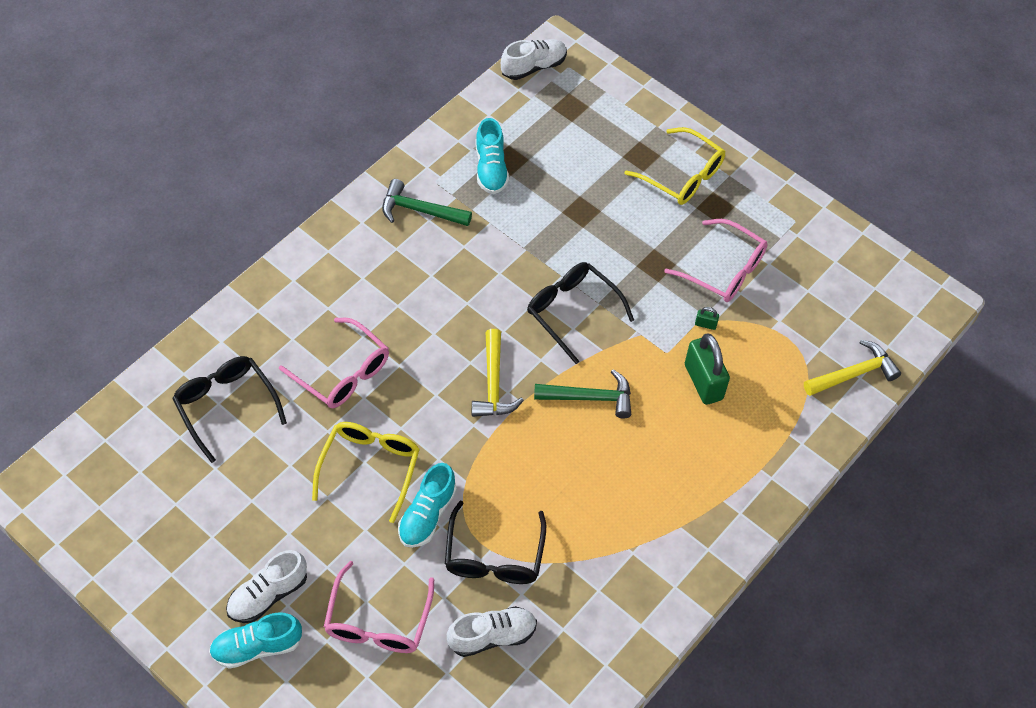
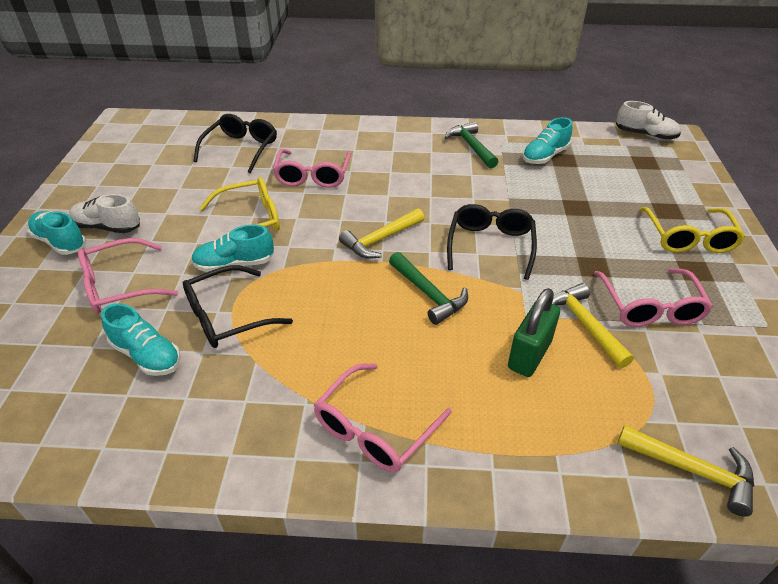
camera: 55 degrees right, 15 degrees down
white shoe [447,606,537,657] -> turquoise shoe [101,303,181,376]
green padlock [695,307,719,330] -> yellow hammer [552,283,634,368]
none -> pink glasses [314,363,452,472]

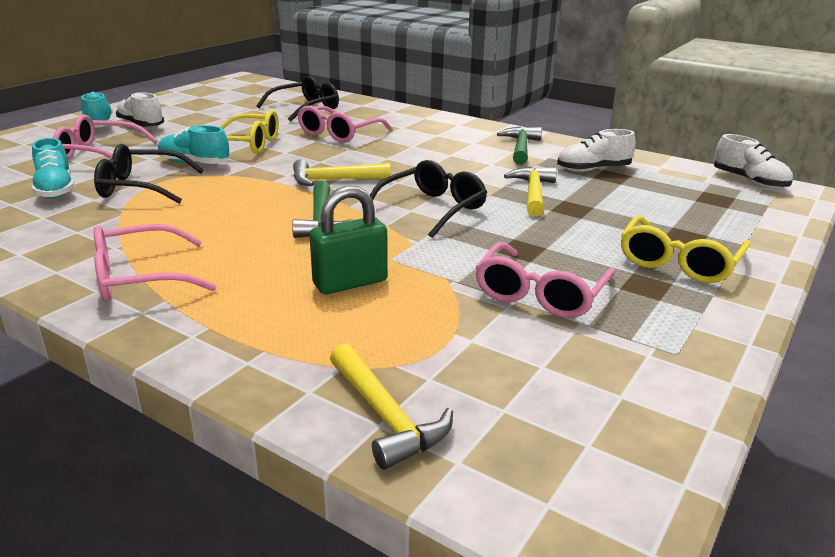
camera: 30 degrees right, 15 degrees down
turquoise shoe [522,117,572,164] -> white shoe [557,129,636,172]
yellow hammer [552,283,634,368] -> yellow hammer moved to [504,167,557,217]

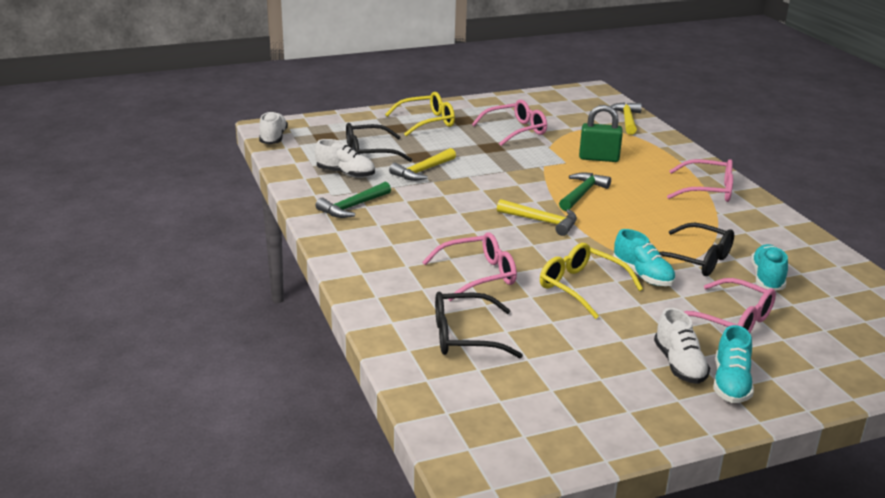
camera: 145 degrees left, 0 degrees up
black glasses [370,160,487,238] -> black glasses moved to [346,123,413,162]

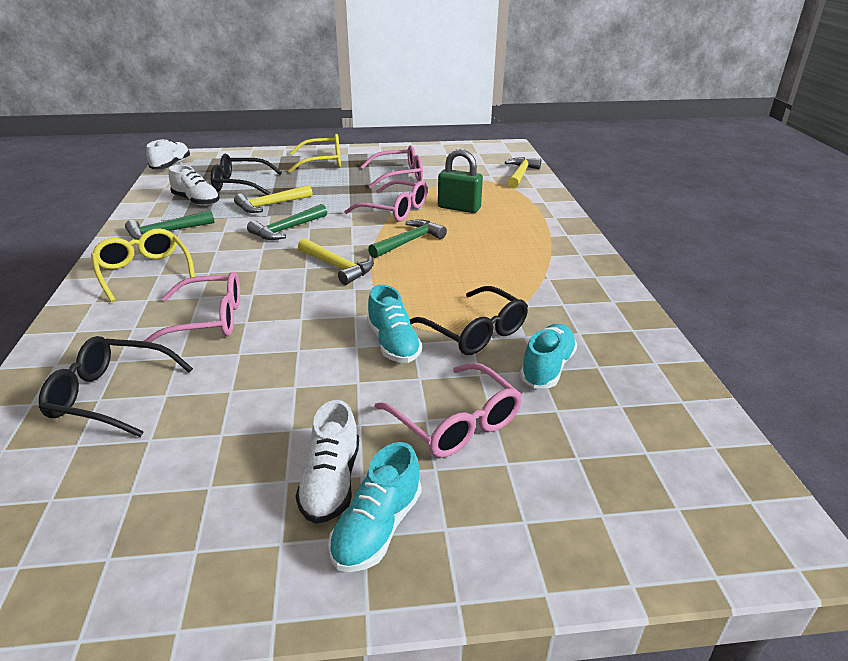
camera: 15 degrees right, 5 degrees up
yellow glasses [540,243,643,319] -> yellow glasses moved to [91,228,195,302]
pink glasses [667,159,733,202] -> pink glasses moved to [344,180,428,222]
none -> green hammer [247,204,327,240]

